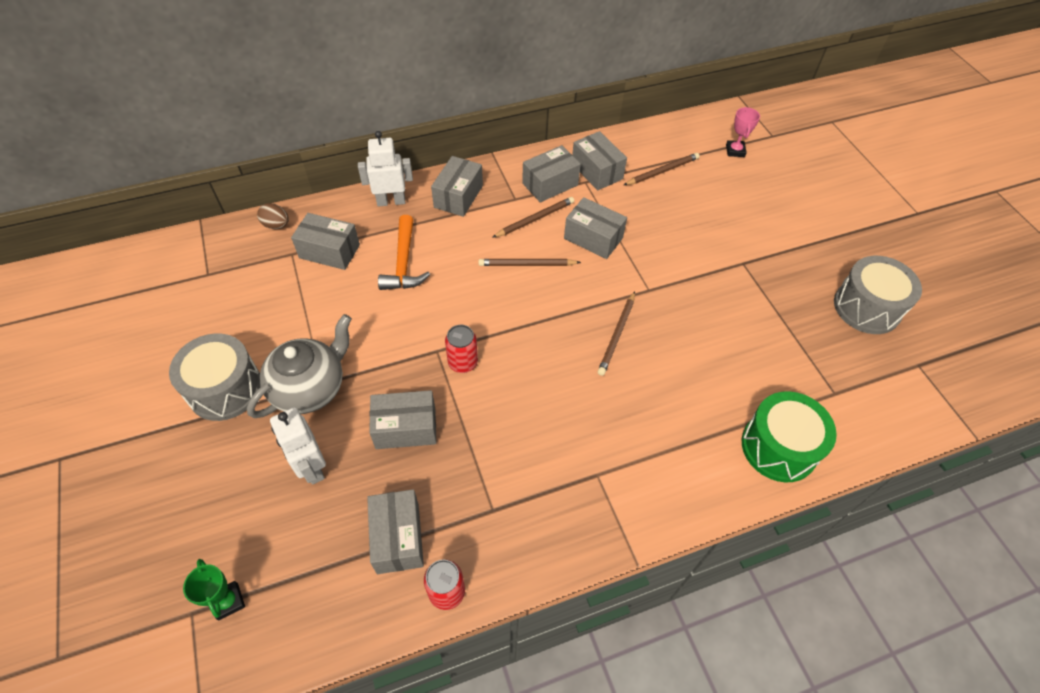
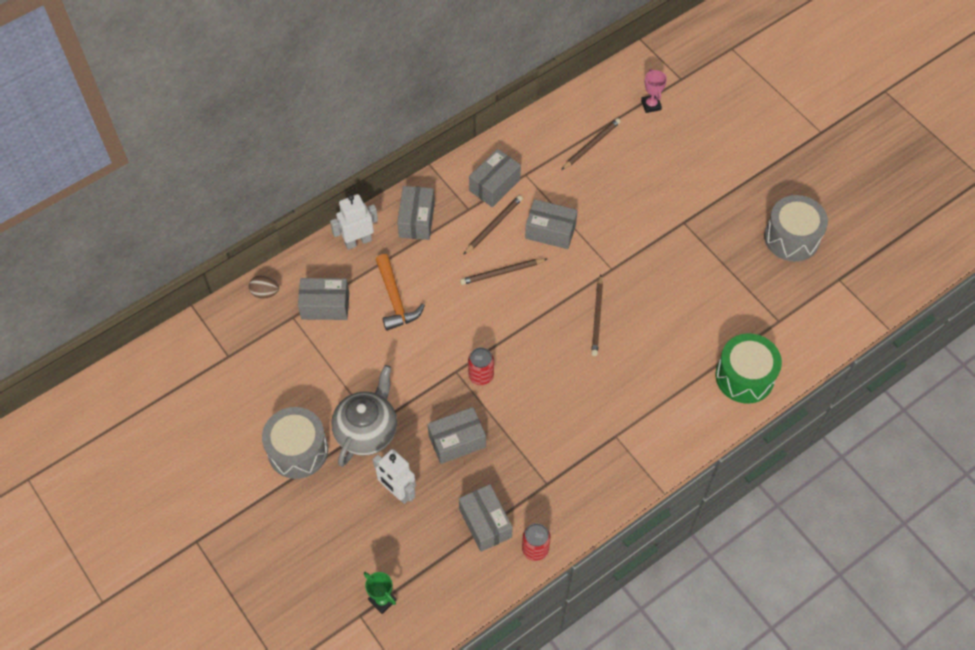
camera: 15 degrees left, 5 degrees up
grey box [572,131,627,190] -> none

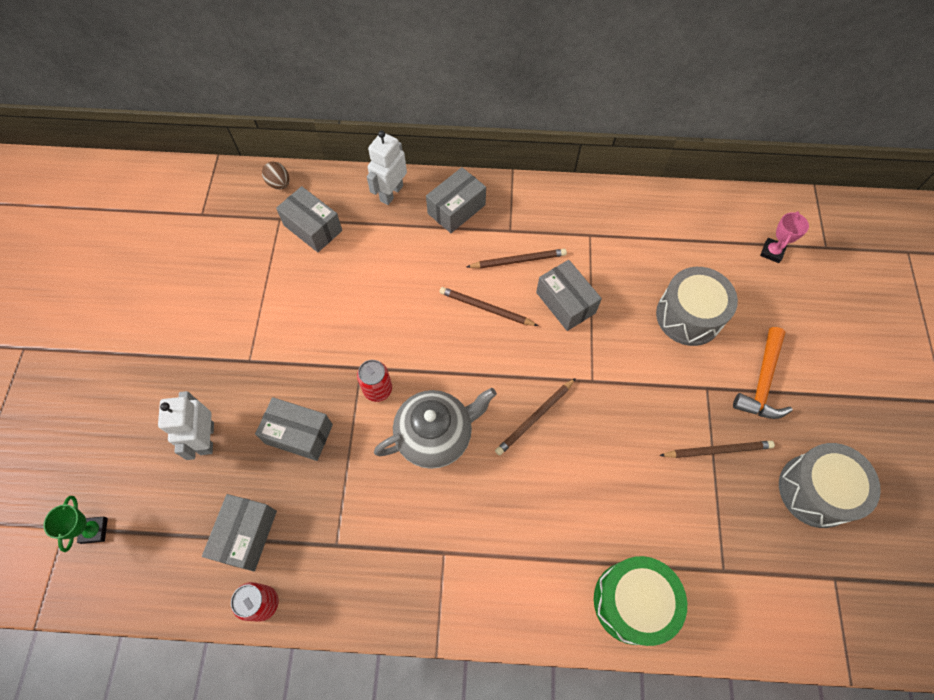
camera: 40 degrees right, 5 degrees up
grey drum [262,407,328,479] -> grey drum moved to [656,267,738,346]
white robot [330,194,378,250] -> white robot turned 75 degrees counterclockwise [367,130,407,205]
grey teapot [331,365,397,467] -> grey teapot moved to [374,388,497,469]
orange hammer [375,254,425,331] -> orange hammer moved to [733,327,793,419]
grey box [469,149,521,207] -> none
brown pencil [561,118,621,170] -> brown pencil moved to [659,441,775,458]

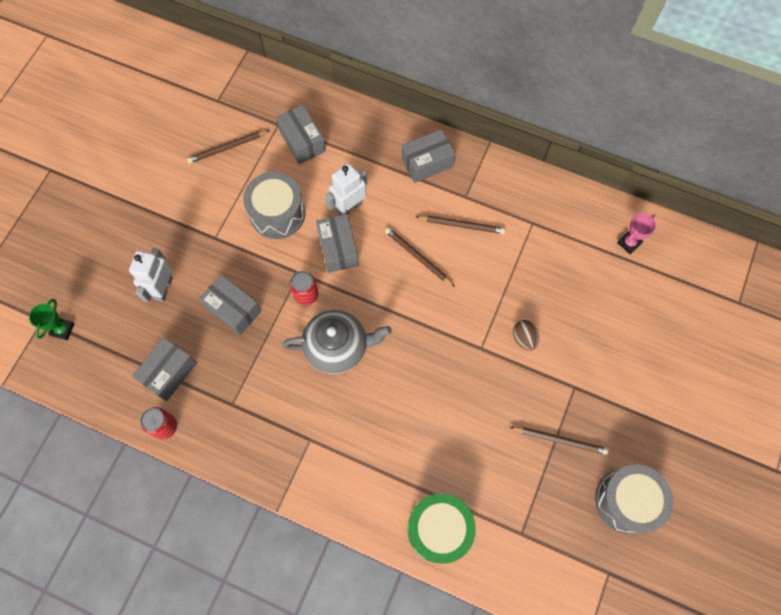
camera: 20 degrees right, 5 degrees up
brown egg [262,162,289,190] -> brown egg moved to [513,320,539,351]
white robot [367,130,407,205] -> white robot moved to [325,163,367,215]
brown pencil [495,378,576,456] -> brown pencil moved to [187,130,270,164]
grey box [536,260,602,331] -> grey box moved to [316,214,359,273]
grey drum [656,267,738,346] -> grey drum moved to [243,172,305,239]
orange hammer [733,327,793,419] -> none
pink trophy [760,211,809,263] -> pink trophy moved to [617,213,656,254]

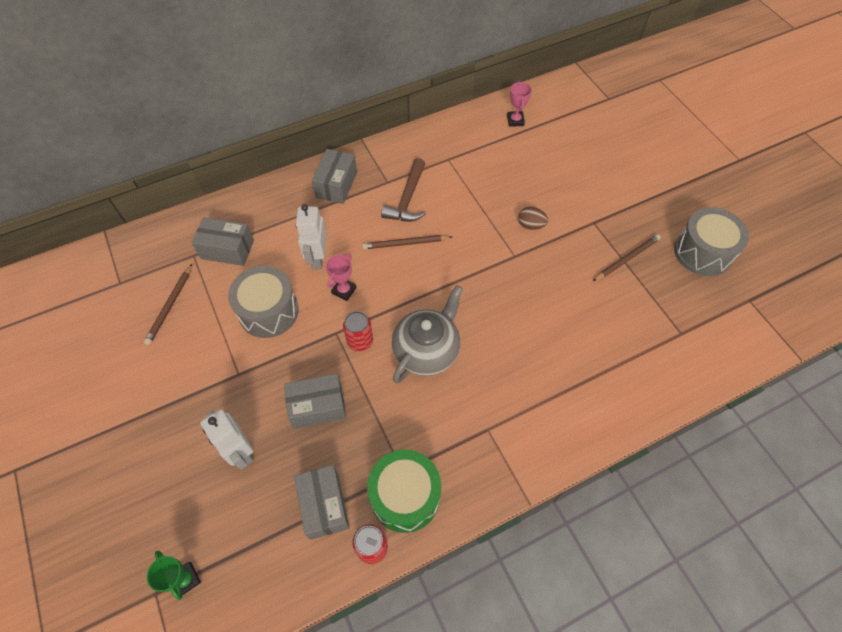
camera: 50 degrees left, 10 degrees down
grey box [316,214,359,273] -> pink trophy [326,254,357,301]
green drum [408,494,476,564] -> green drum moved to [367,450,441,533]
brown pencil [416,215,506,234] -> brown hammer [381,158,426,222]

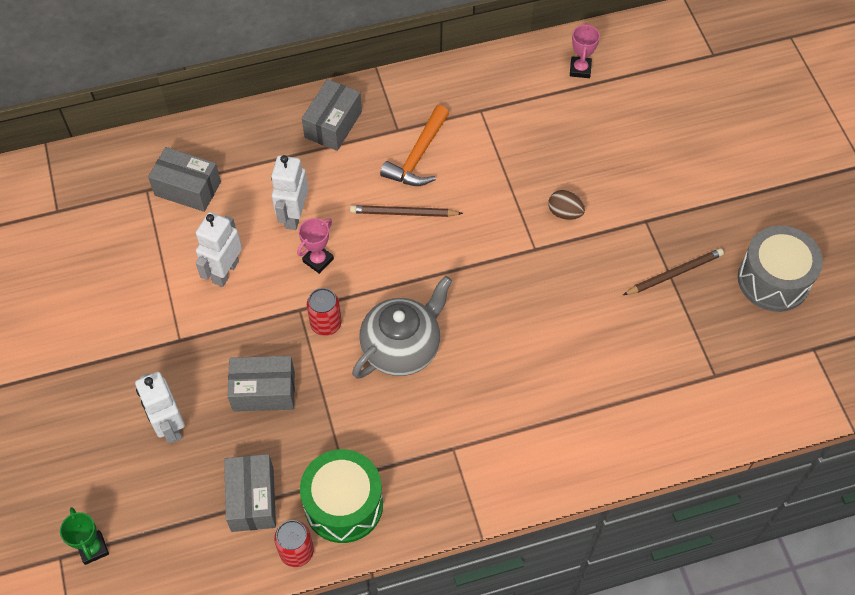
camera: 10 degrees right, 0 degrees up
brown pencil [144,264,192,345] -> none
grey drum [228,266,299,338] -> white robot [196,212,242,287]
brown hammer [381,158,426,222] -> orange hammer [380,105,449,186]

